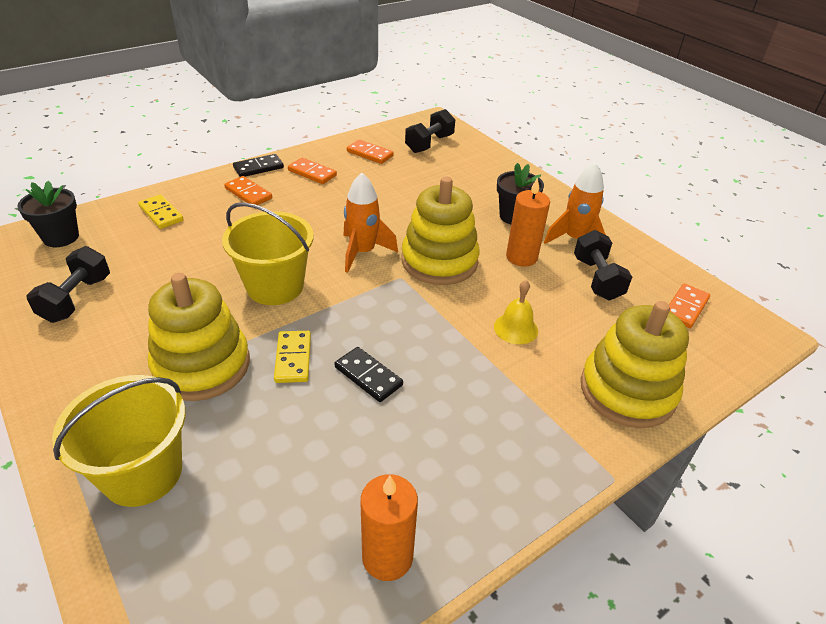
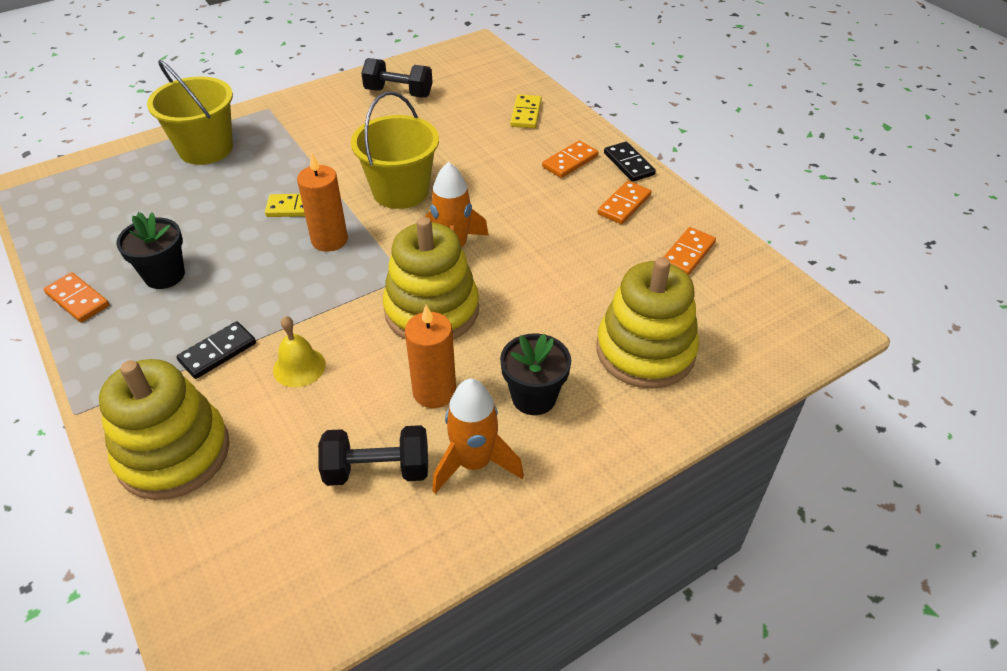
camera: 95 degrees right, 5 degrees up
black flower pot [17,181,79,247] -> black flower pot moved to [116,212,185,289]
yellow domino [138,194,184,229] -> yellow domino turned 45 degrees counterclockwise [510,94,542,128]
yellow stacking toy [148,273,250,401] -> yellow stacking toy moved to [596,257,699,389]
black domino [335,347,403,402] -> black domino moved to [176,321,256,379]
orange candle [361,474,418,581] -> orange candle moved to [297,153,348,252]
black dumbbell [405,109,455,153] -> none
orange domino [669,284,710,328] -> orange domino moved to [44,272,109,323]

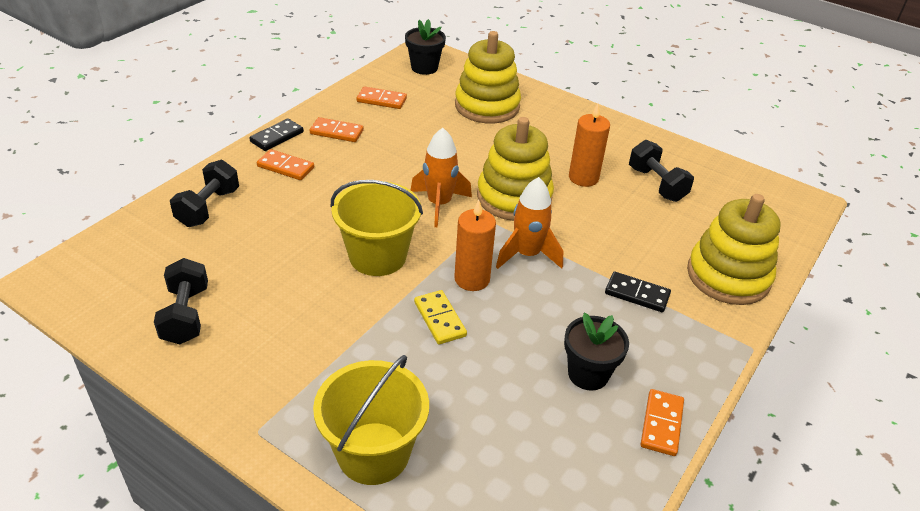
camera: 115 degrees left, 5 degrees down
yellow bell [273,316,326,388] -> none
orange rocket [432,379,524,494] -> orange rocket moved to [496,177,563,269]
black flower pot [500,333,571,415] -> black flower pot moved to [405,19,446,75]
yellow domino [510,94,542,128] -> black dumbbell [170,160,239,227]

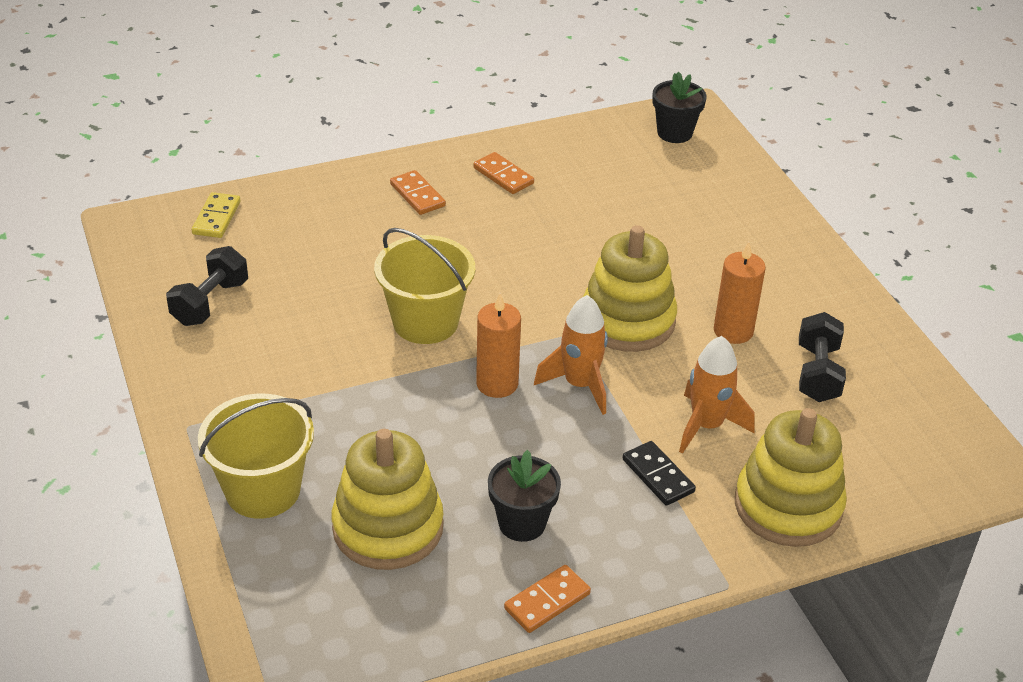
camera: 35 degrees right, 0 degrees up
black dumbbell [170,160,239,227] -> none
black domino [249,119,304,151] -> none
orange domino [357,87,407,109] -> none
orange rocket [411,128,472,227] -> orange rocket moved to [679,336,755,454]
yellow domino [414,290,467,345] -> yellow domino moved to [191,192,240,238]
yellow stacking toy [455,31,521,124] -> yellow stacking toy moved to [331,429,443,570]

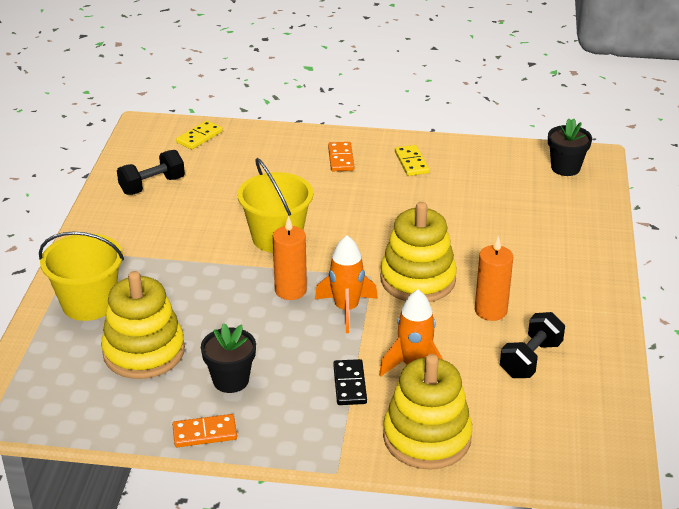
camera: 30 degrees right, 5 degrees down
orange domino [473,152,534,194] -> yellow domino [395,145,429,176]

